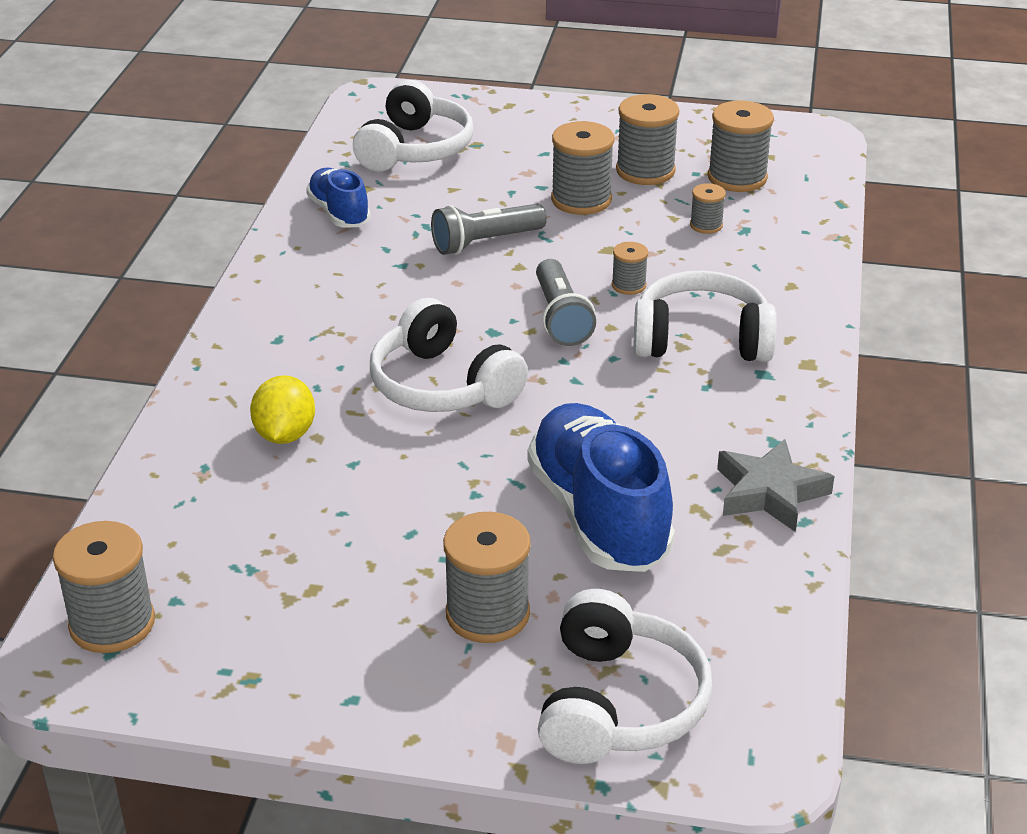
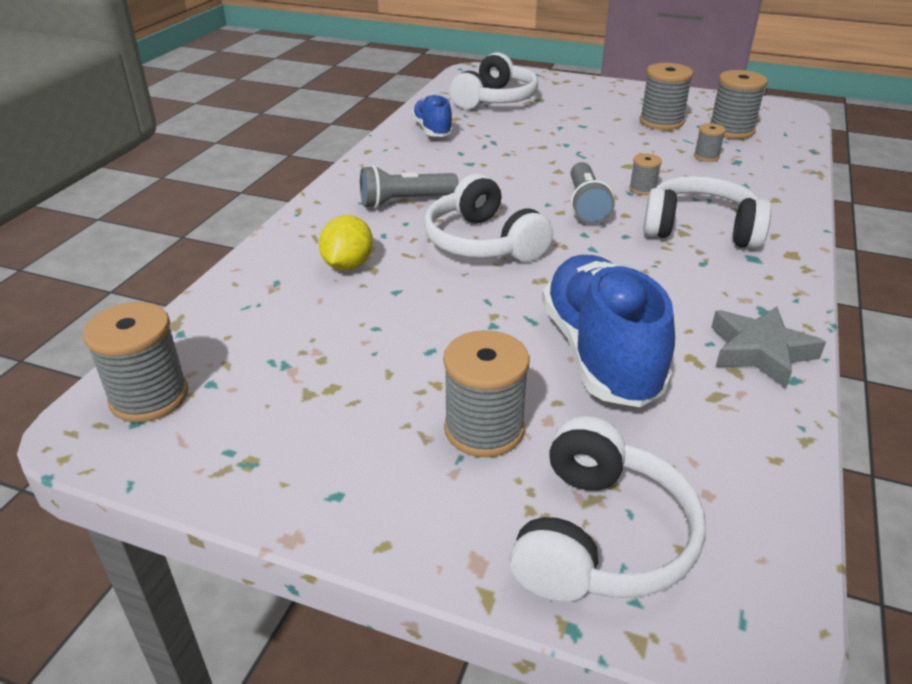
camera: 10 degrees right, 0 degrees up
grey flashlight [431,204,547,255] -> grey flashlight moved to [360,165,458,208]
grey spool [551,121,614,215] -> none

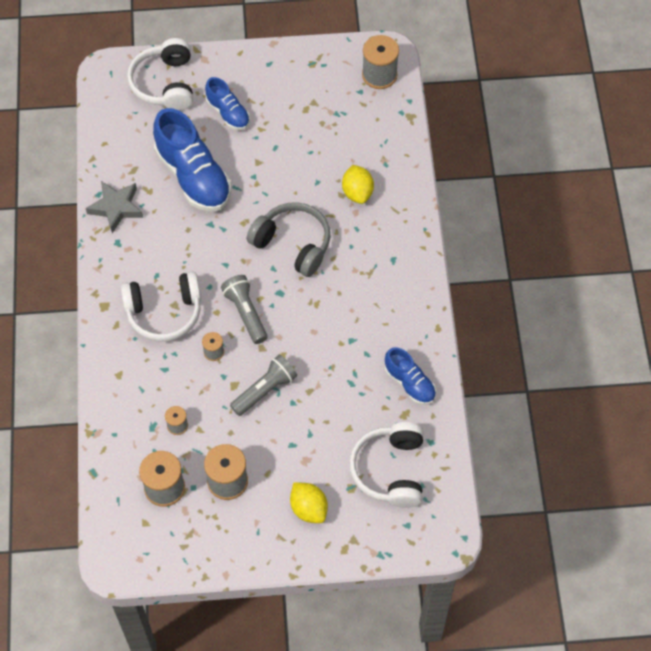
camera: 155 degrees right, 25 degrees up
grey flashlight [360,165,458,208] -> grey flashlight moved to [230,355,297,416]
white headphones [424,173,553,262] -> grey headphones [247,202,331,277]
grey spool [443,330,530,457] -> blue shoe [205,77,250,130]
none -> yellow lemon [290,482,328,523]

